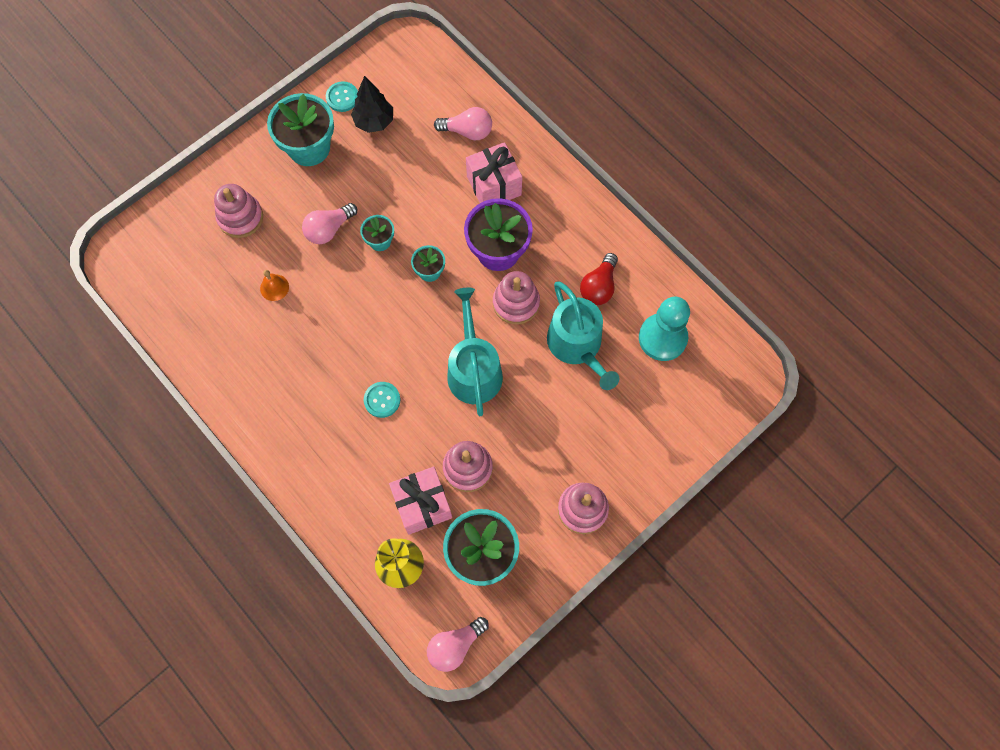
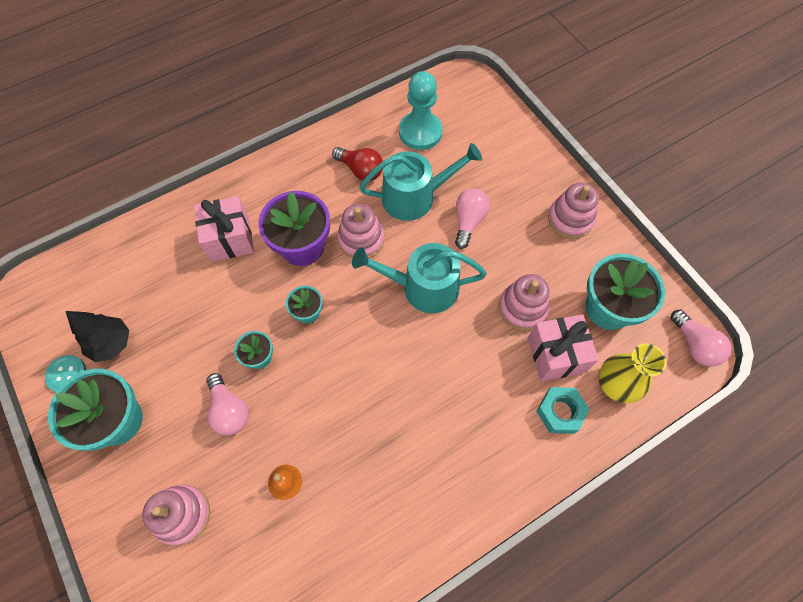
camera: 80 degrees left, 5 degrees down
turquoise button [364,382,400,418] -> none
pink light bulb [434,107,492,140] -> pink light bulb moved to [455,188,490,249]
none -> turquoise nut [536,387,590,434]

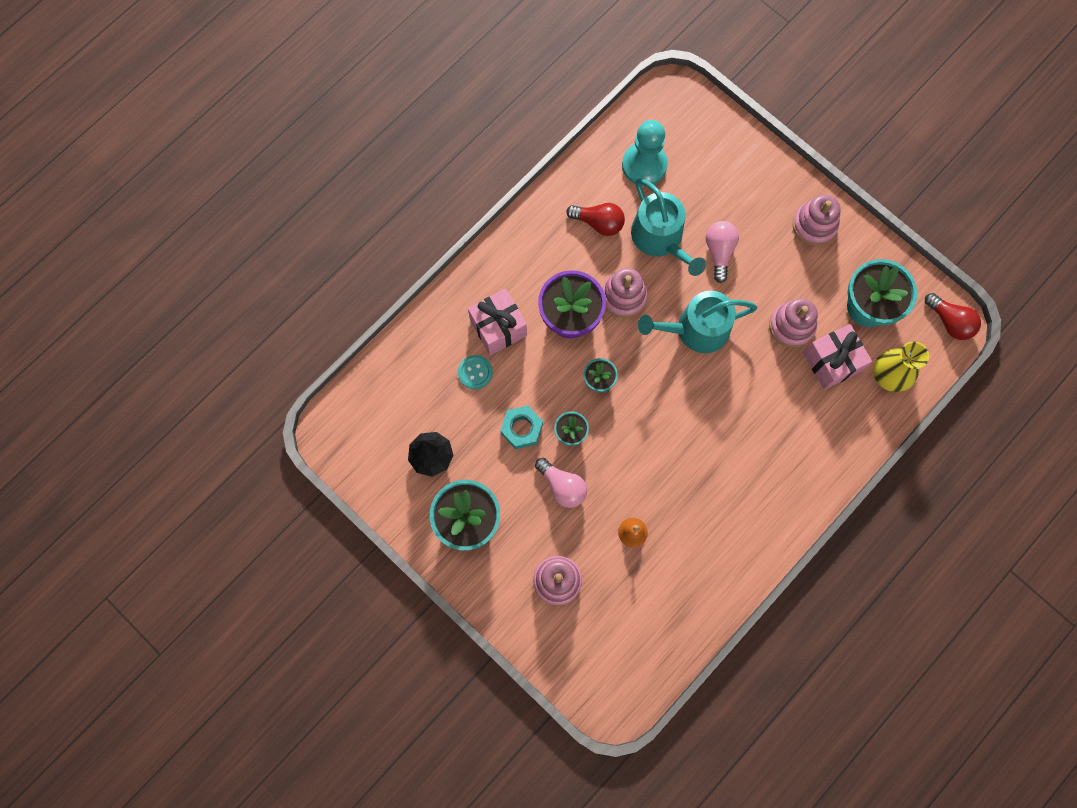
camera: 15 degrees left, 10 degrees up
turquoise button [45,355,86,392] -> turquoise button moved to [458,355,493,389]
turquoise watering can [359,143,482,221] -> turquoise watering can turned 90 degrees clockwise [631,178,706,276]
turquoise nut [536,387,590,434] -> turquoise nut moved to [500,406,543,449]
pink light bulb [671,310,732,366] -> red light bulb [925,293,981,340]

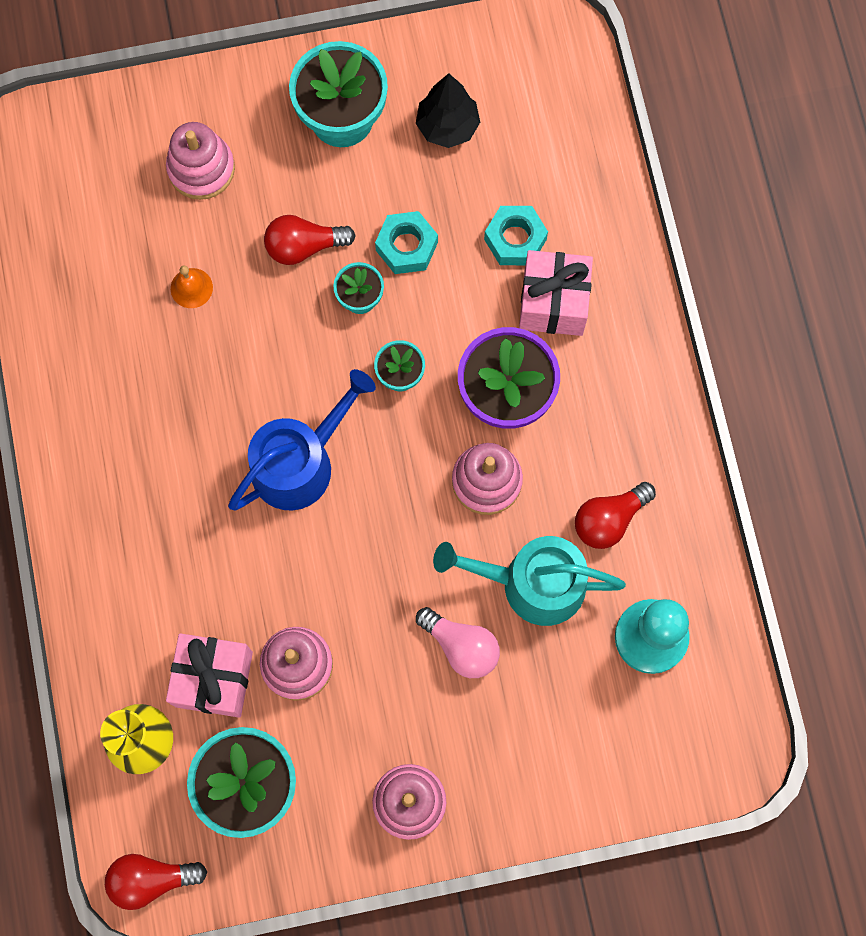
camera: 125 degrees right, 0 degrees up
turquoise button [458,355,493,389] -> turquoise nut [484,206,548,265]
pink light bulb [535,458,587,508] -> red light bulb [264,215,356,265]
turquoise watering can [638,291,757,353] -> none
none -> blue watering can [228,369,376,511]

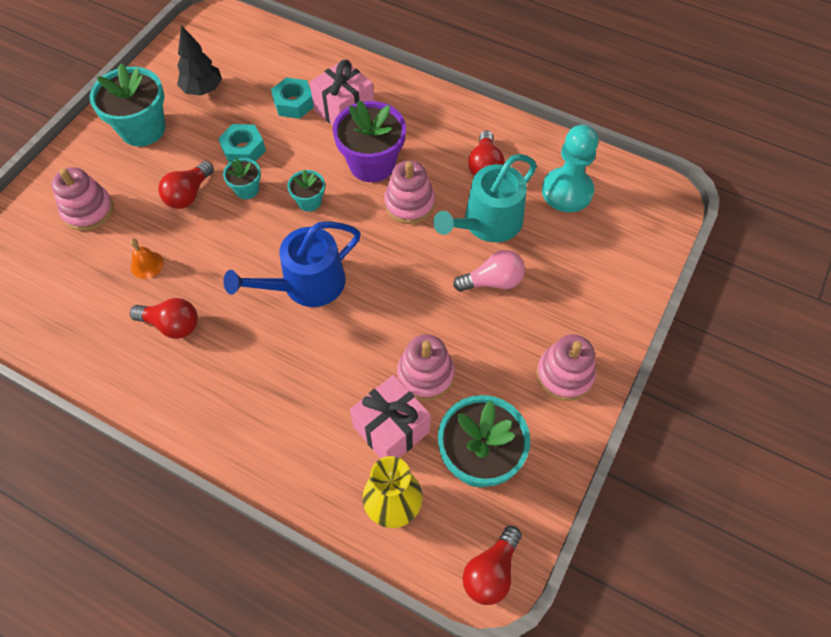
camera: 50 degrees left, 15 degrees down
blue watering can [228,369,376,511] -> blue watering can turned 120 degrees counterclockwise [224,221,361,307]
none -> red light bulb [130,298,198,339]

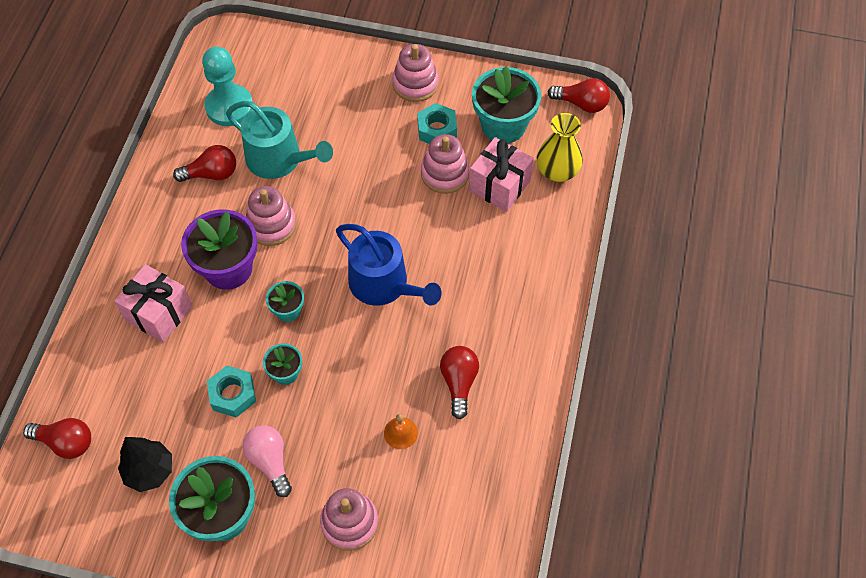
camera: 105 degrees left, 0 degrees up
red light bulb [158,161,214,209] -> red light bulb moved to [23,418,91,459]
turquoise nut [271,77,314,119] -> turquoise nut moved to [417,103,457,144]
pink light bulb [453,250,525,292] -> pink light bulb moved to [242,425,292,497]

